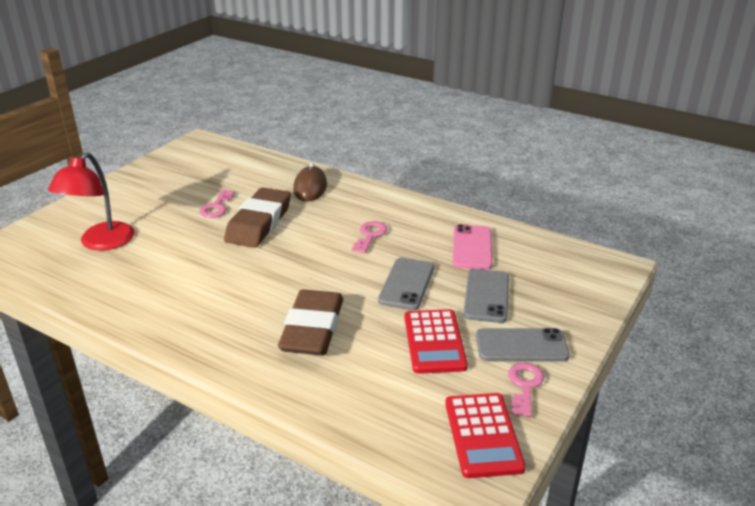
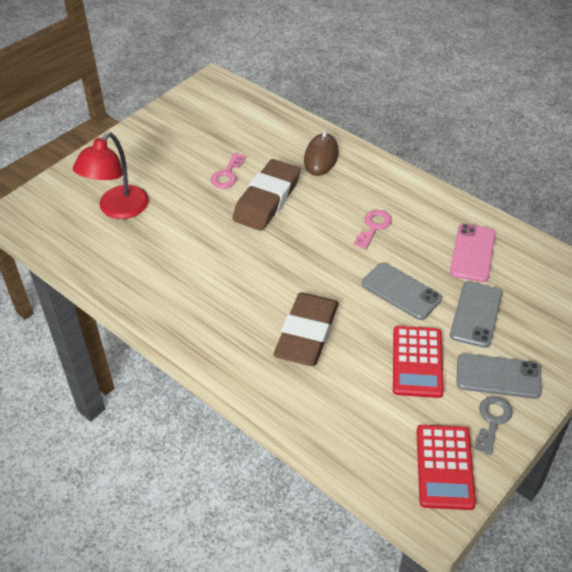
camera: 10 degrees right, 15 degrees up
grey phone [378,258,434,310] -> grey phone turned 75 degrees counterclockwise [362,263,442,320]
pink key [508,363,544,417] -> grey key [474,396,513,455]

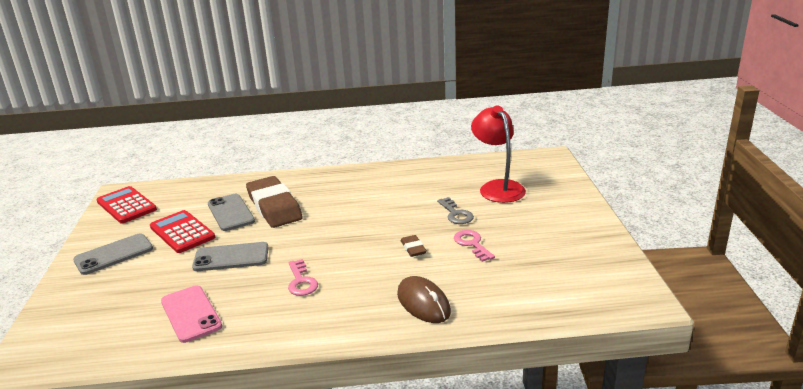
camera: 135 degrees right, 20 degrees down
brown eraser [232,159,300,231] -> brown eraser [401,235,427,257], size x0.42
grey phone [450,281,502,348] -> grey phone moved to [208,194,255,231]
grey key [474,396,513,455] -> grey key moved to [437,197,474,224]

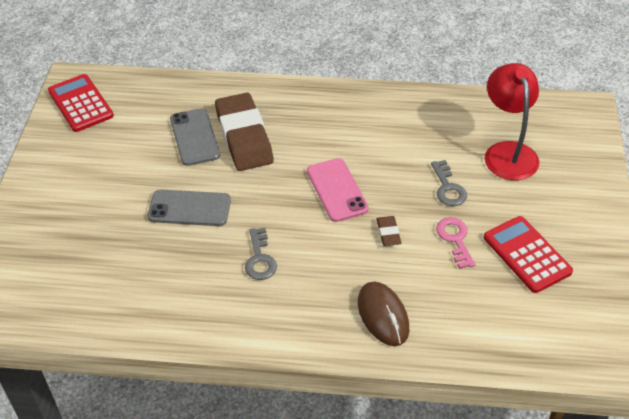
camera: 10 degrees right, 20 degrees up
grey phone [73,233,153,275] -> none
red calculator [150,210,215,253] -> red calculator moved to [484,216,573,293]
pink phone [161,285,222,343] -> pink phone moved to [307,158,369,222]
pink key [288,259,318,296] -> grey key [245,228,277,280]

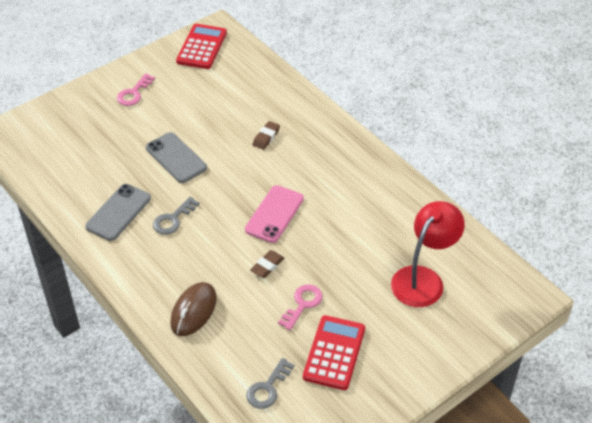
camera: 45 degrees right, 0 degrees up
grey phone [170,108,220,166] -> grey phone moved to [85,184,151,241]
brown eraser [215,93,273,171] -> brown eraser [252,121,280,150], size x0.42
grey key [431,160,467,206] -> grey key moved to [246,358,295,409]
none -> pink key [117,73,155,106]

